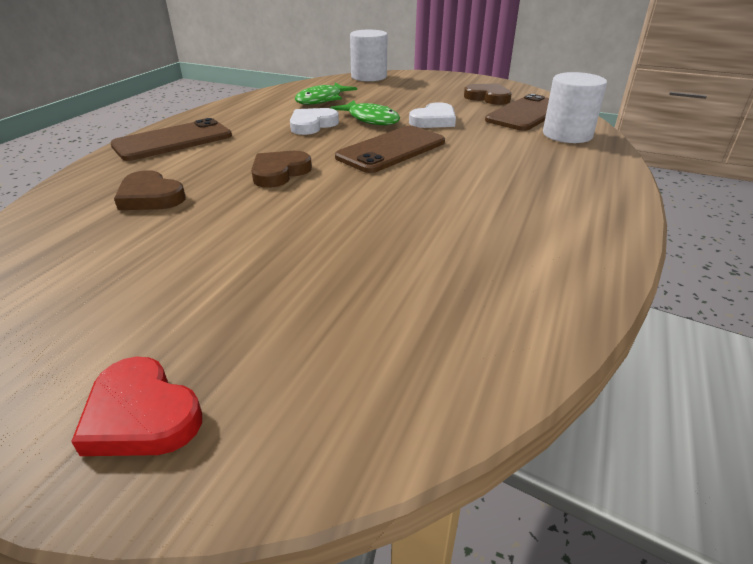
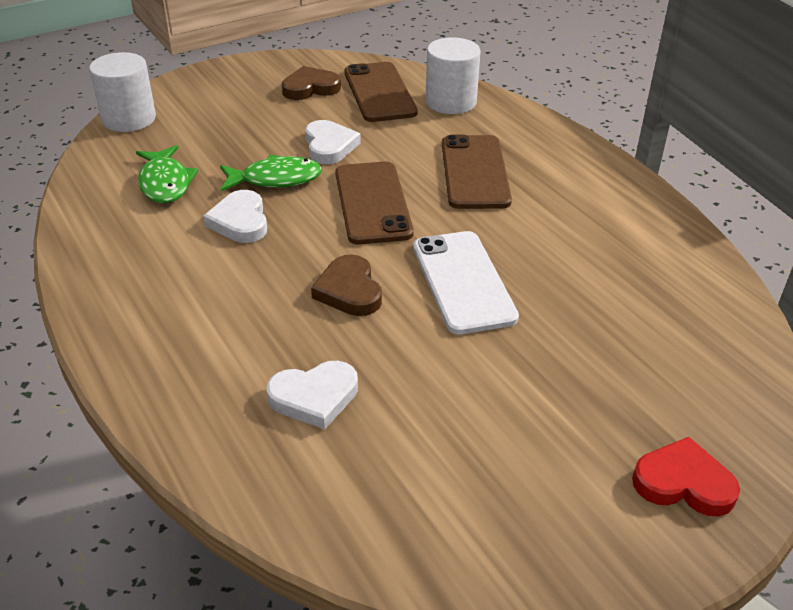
camera: 55 degrees left, 5 degrees up
red heart [71,357,202,456] -> red heart turned 150 degrees counterclockwise [632,437,740,516]
brown phone [110,118,232,161] -> brown phone moved to [442,135,512,209]
brown heart [114,170,186,210] -> white heart [267,361,358,430]
none -> white phone [413,231,519,334]

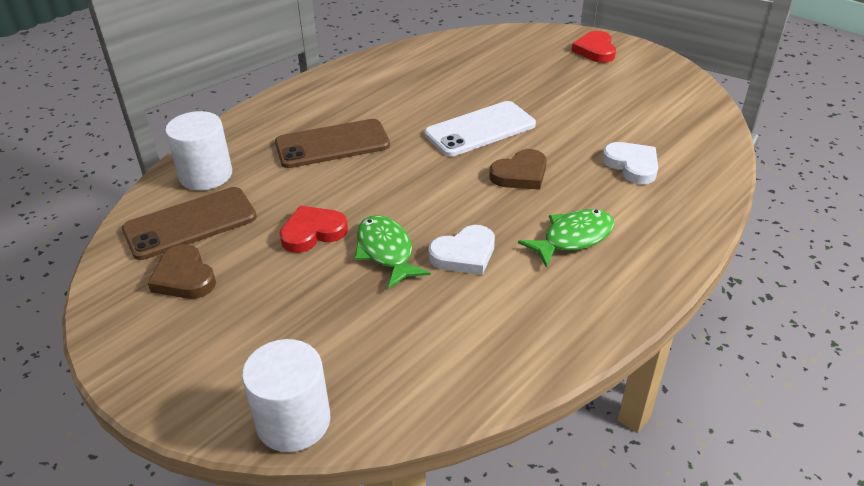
camera: 105 degrees left, 0 degrees up
green fish [136,145,198,203] -> green fish moved to [518,209,614,268]
white heart [305,120,361,164] -> red heart [280,206,348,253]
brown phone [335,161,414,245] -> none

